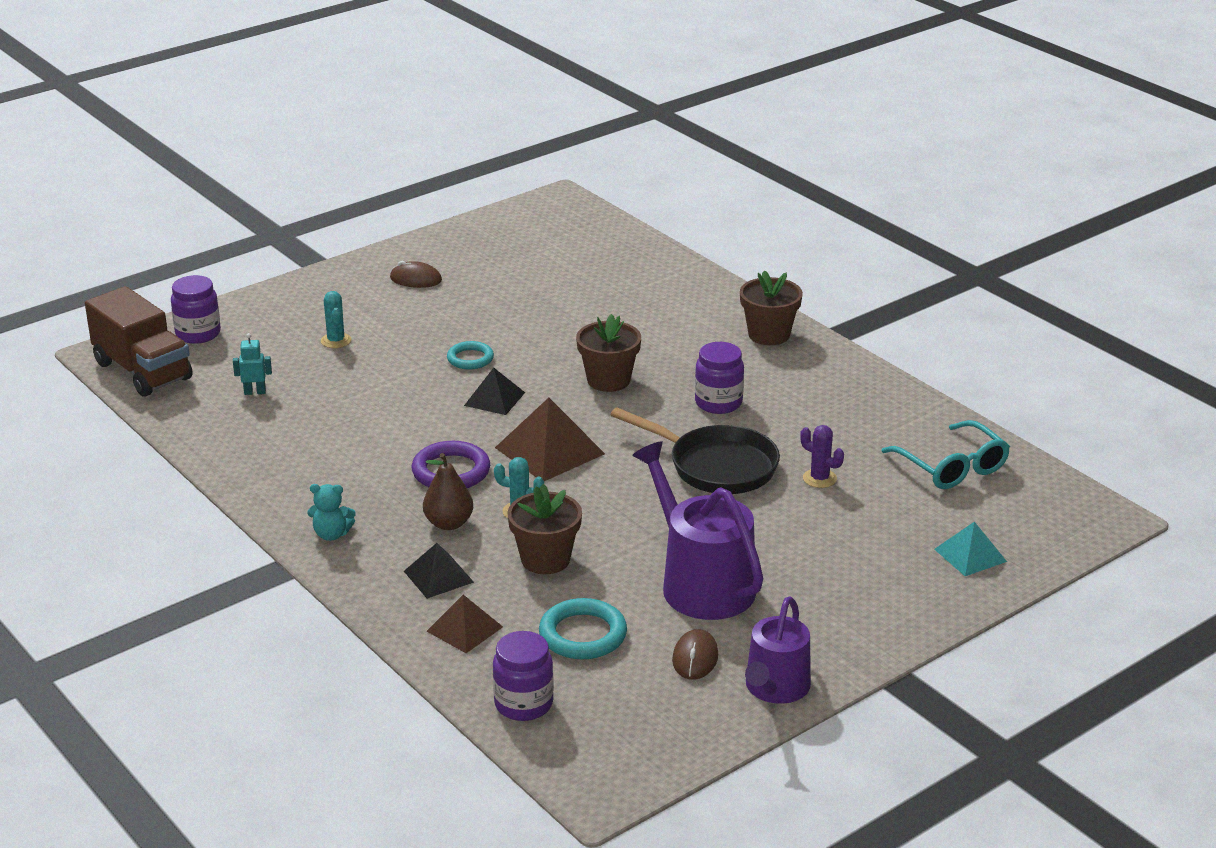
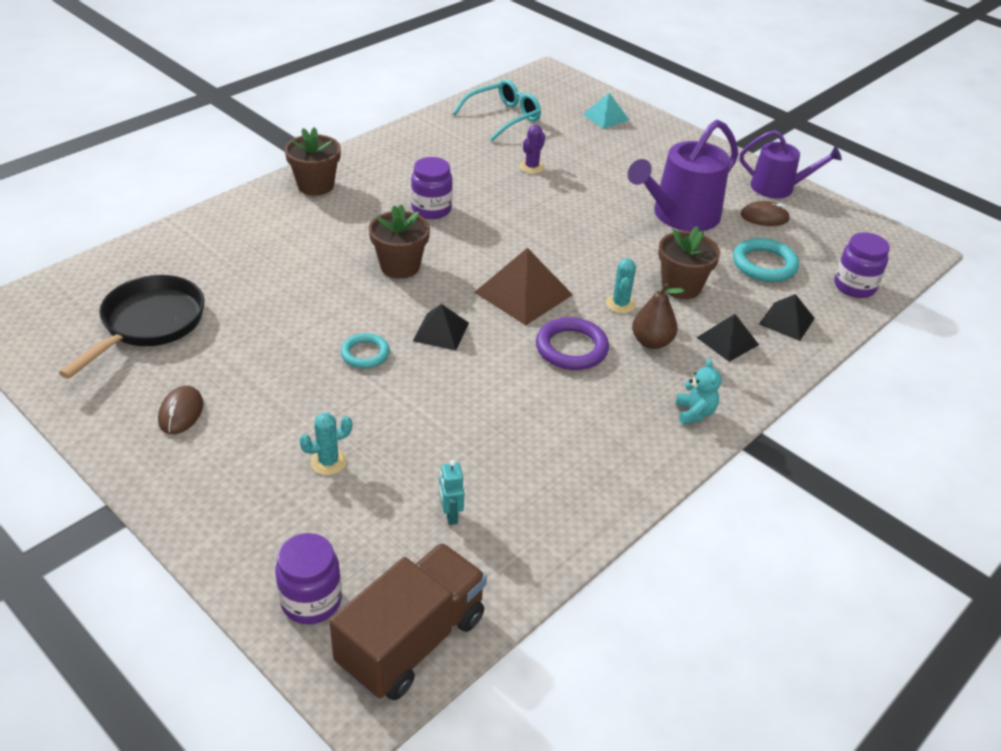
camera: 100 degrees left, 10 degrees up
brown pyramid [426,595,503,653] -> black pyramid [759,294,815,341]
black pan [610,407,780,494] -> black pan moved to [59,275,205,379]

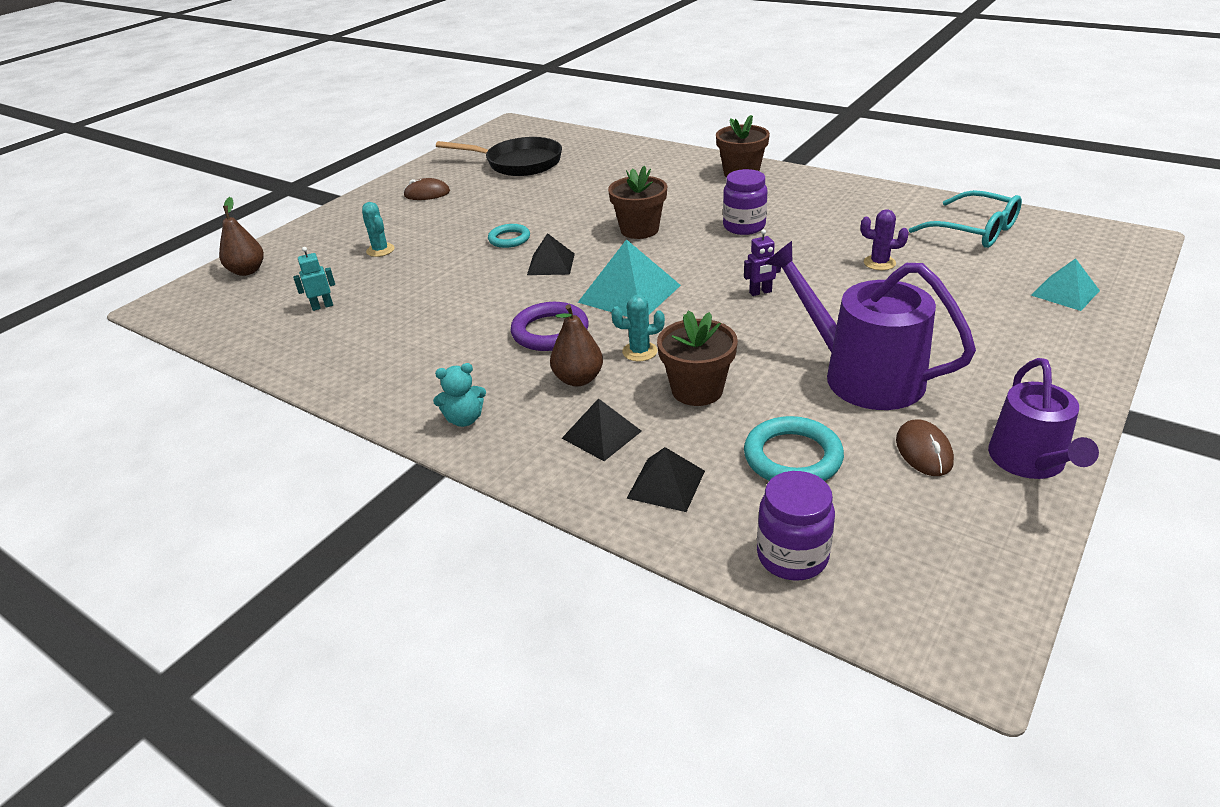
camera: 85 degrees right, 5 degrees down
purple jar [275,533,342,624] -> brown pear [219,197,264,276]
brown truck [329,543,487,700] -> none
brown pyramid [474,248,573,325] -> turquoise pyramid [578,239,681,317]
none -> purple robot [744,229,781,296]

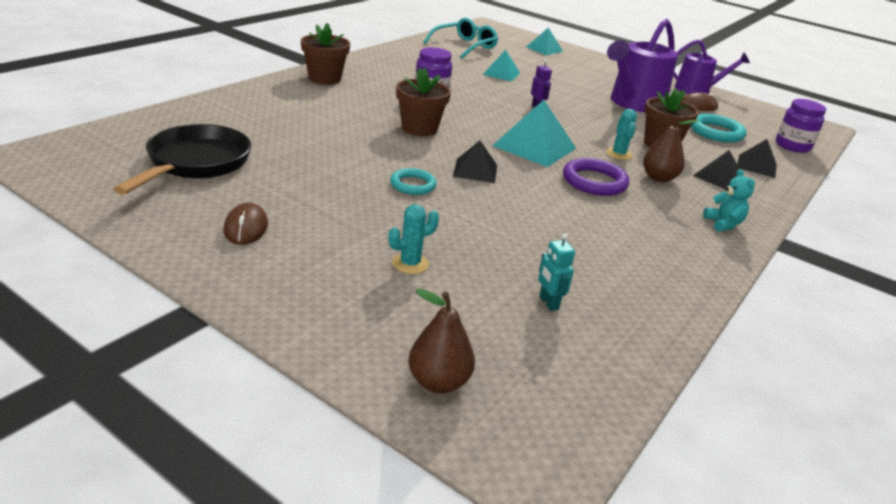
camera: 95 degrees left, 5 degrees down
purple cactus [861,209,909,270] -> turquoise pyramid [483,50,520,81]

